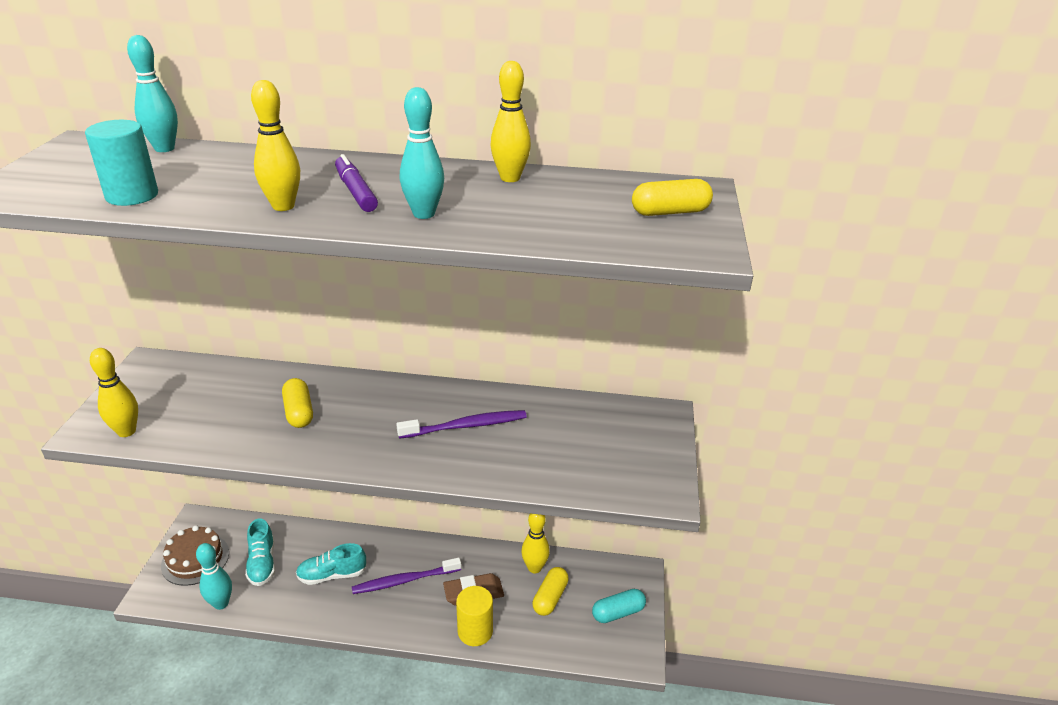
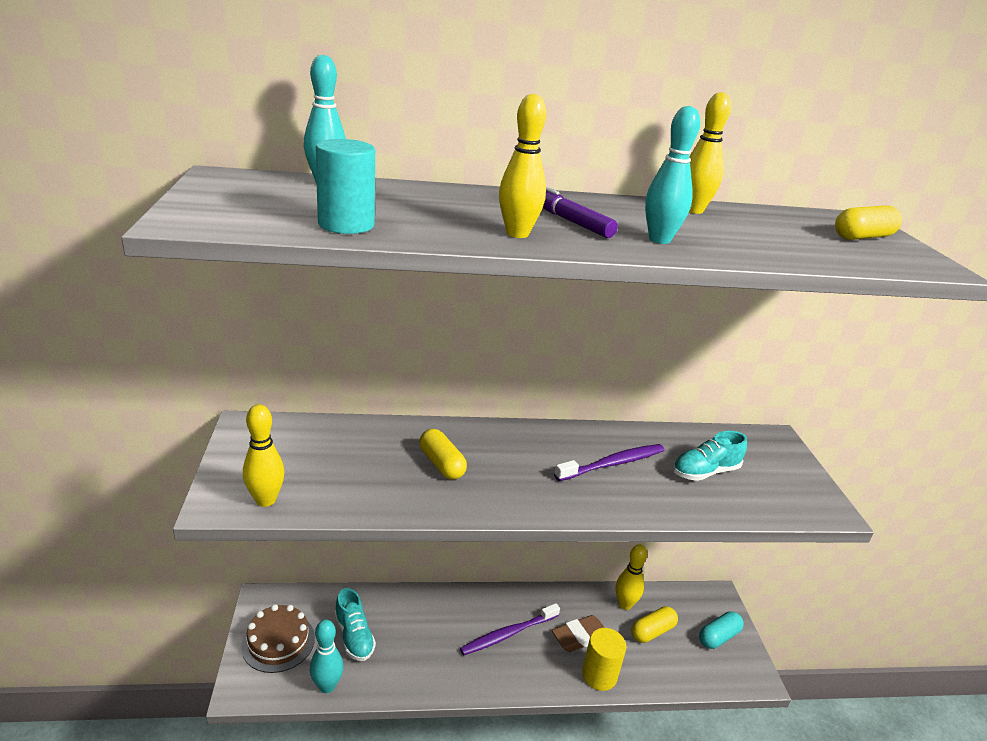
camera: 15 degrees left, 5 degrees down
turquoise shoe [296,543,367,585] -> turquoise shoe moved to [673,431,747,481]
yellow capsule [532,567,569,616] -> yellow capsule turned 45 degrees clockwise [631,606,678,643]

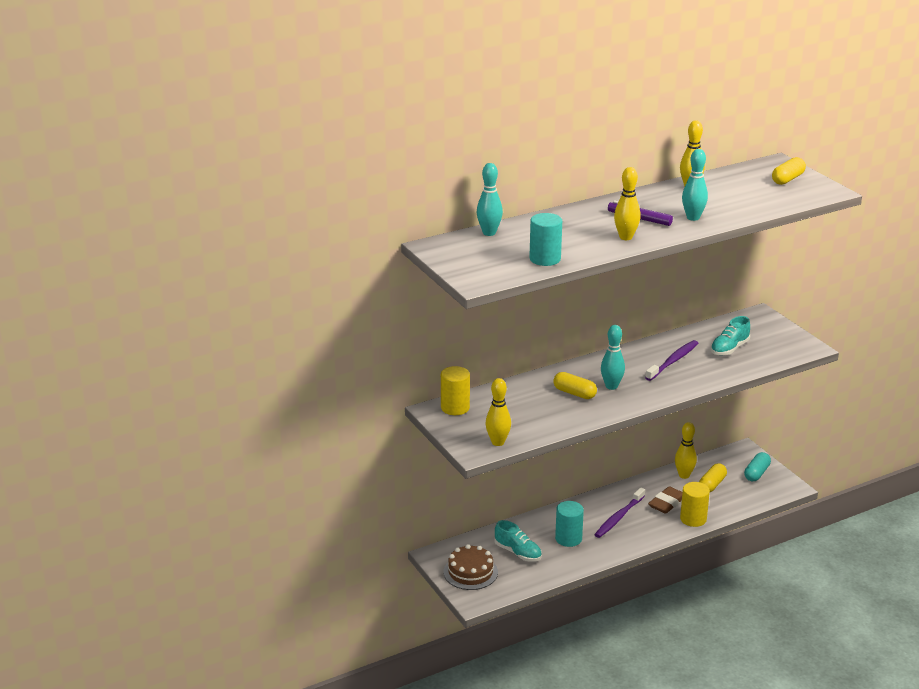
camera: 20 degrees left, 0 degrees up
turquoise bowling pin [310,619,343,693] -> turquoise bowling pin moved to [601,325,625,390]
none -> yellow cylinder [441,366,470,415]
none -> turquoise cylinder [555,501,584,547]

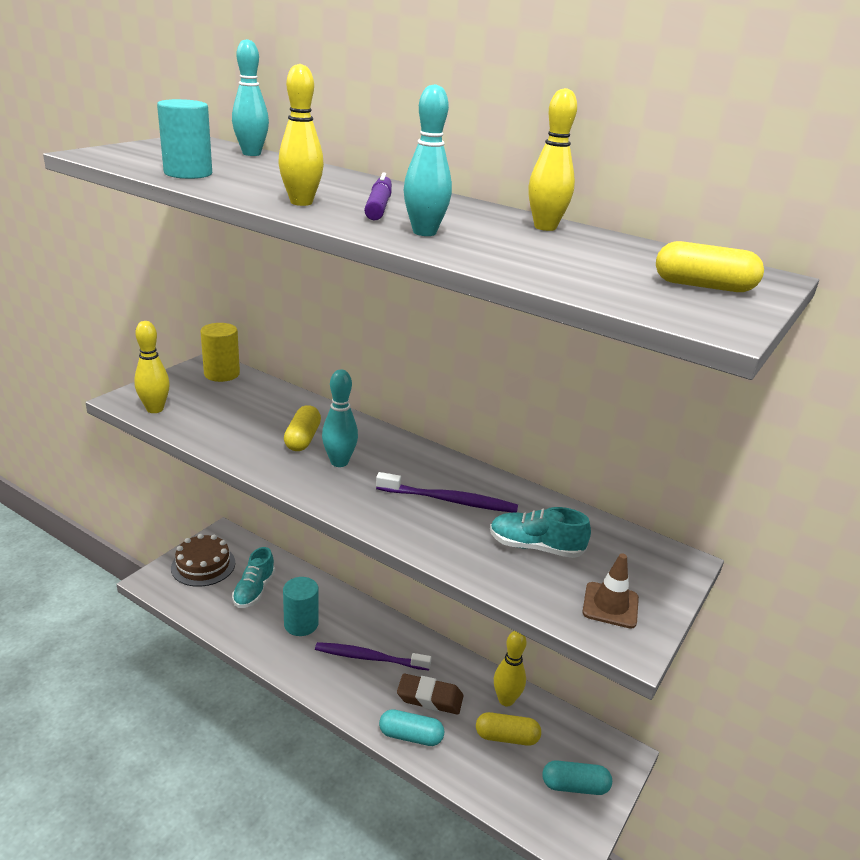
camera: 60 degrees right, 0 degrees up
yellow cylinder [680,482,710,527] -> turquoise capsule [379,709,444,746]
none -> brown traffic cone [582,553,639,629]

